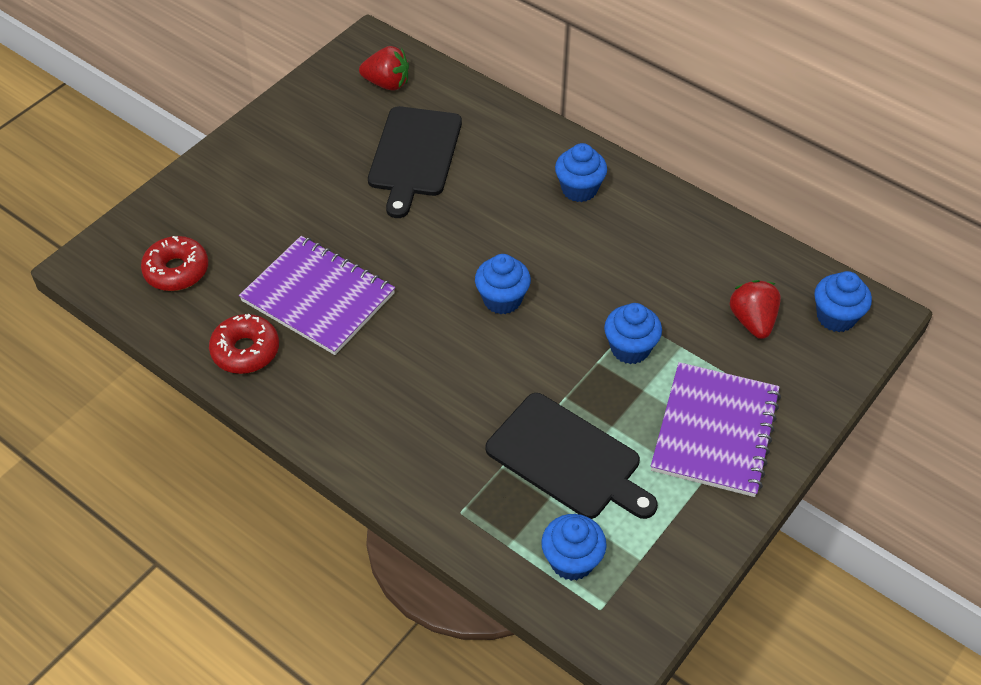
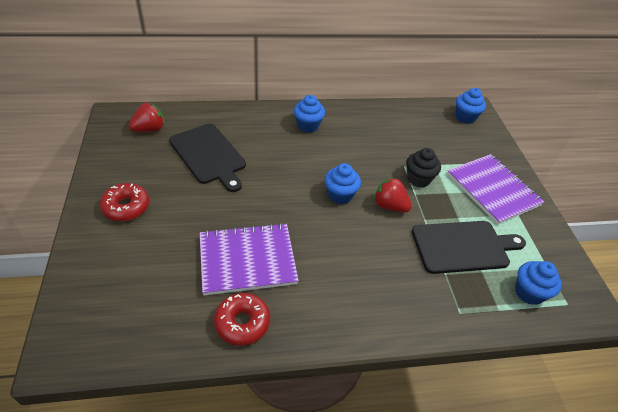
camera: 50 degrees left, 5 degrees down
red donut [141,236,208,291] -> red donut moved to [100,183,149,221]
blue cupcake [604,303,662,364] -> black cupcake [406,148,441,187]
red strawberry [729,280,781,339] -> red strawberry moved to [374,177,412,212]

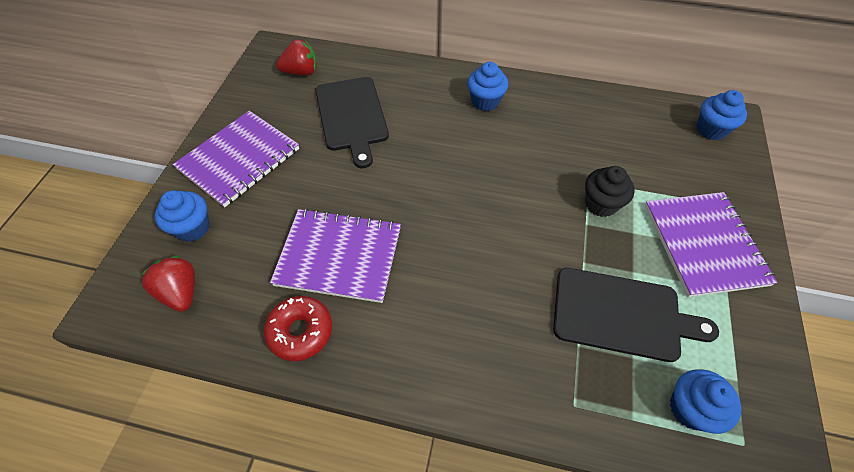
camera: 25 degrees right, 10 degrees up
red donut [100,183,149,221] -> purple notebook [173,111,299,207]
blue cupcake [325,163,361,204] -> blue cupcake moved to [155,190,210,242]
red strawberry [374,177,412,212] -> red strawberry moved to [141,256,195,312]

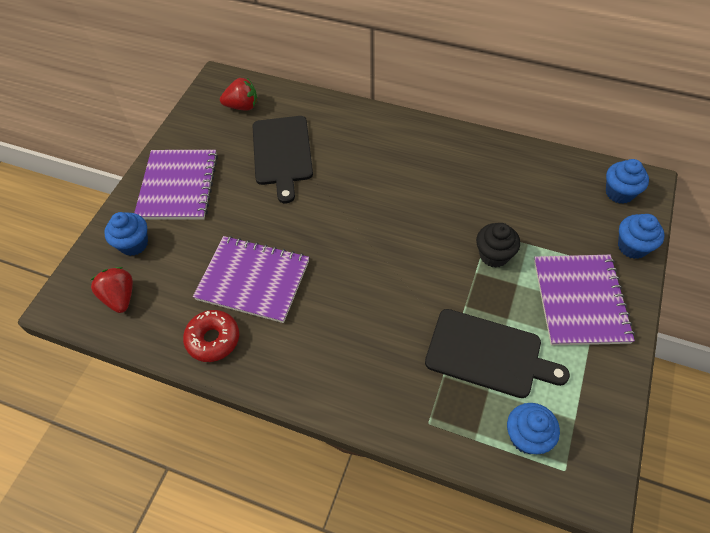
camera: 10 degrees right, 0 degrees up
purple notebook [173,111,299,207] -> purple notebook turned 45 degrees counterclockwise [134,150,218,219]
blue cupcake [467,62,509,111] -> blue cupcake moved to [618,214,665,259]

